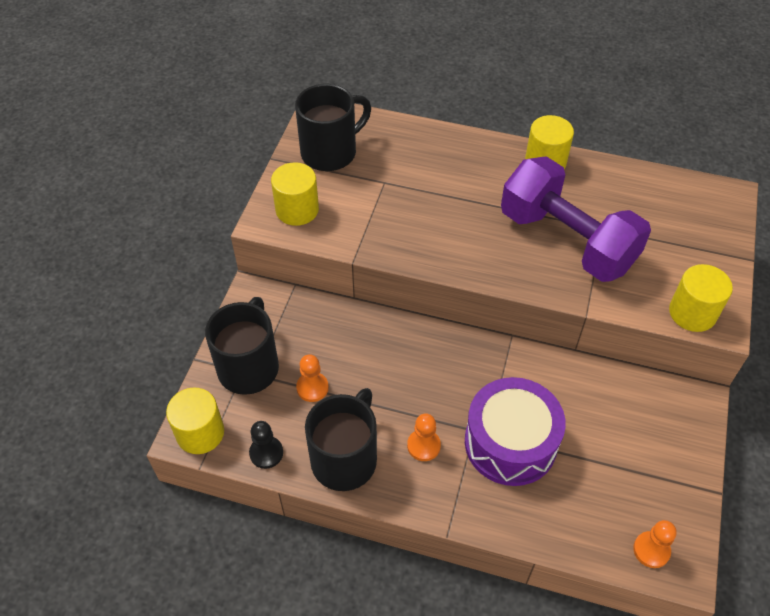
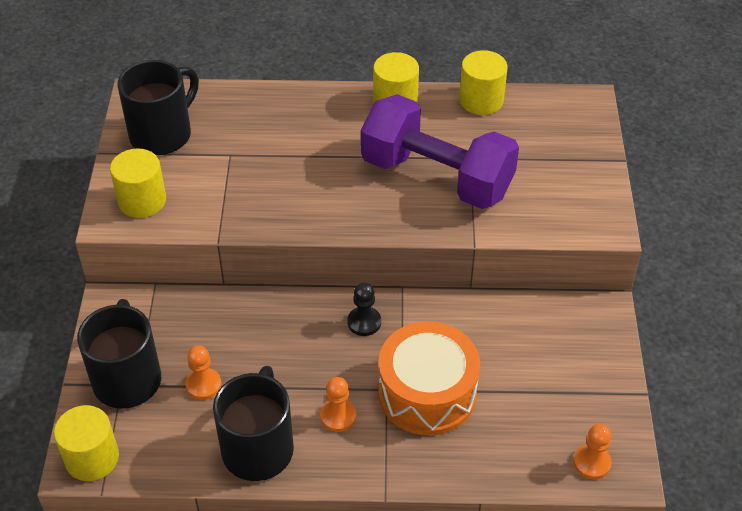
camera: 15 degrees left, 5 degrees down
black pawn [249,421,283,469] -> black pawn moved to [347,282,381,336]
purple drum [465,377,566,486] -> orange drum [378,322,480,435]
yellow cylinder [669,264,733,332] -> yellow cylinder moved to [459,50,508,115]

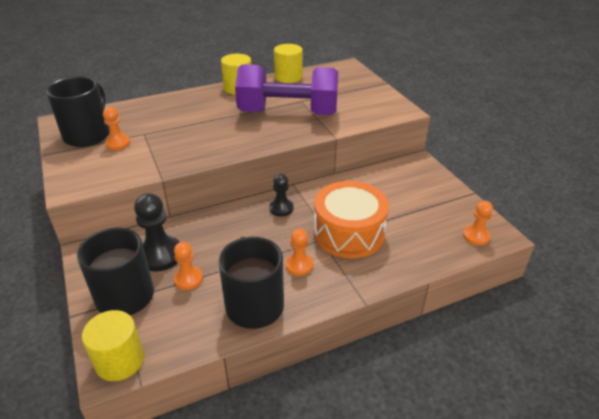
camera: 25 degrees left, 10 degrees down
yellow cylinder [110,148,166,218] -> none
none -> orange pawn [103,107,130,150]
none -> black pawn [134,193,180,272]

